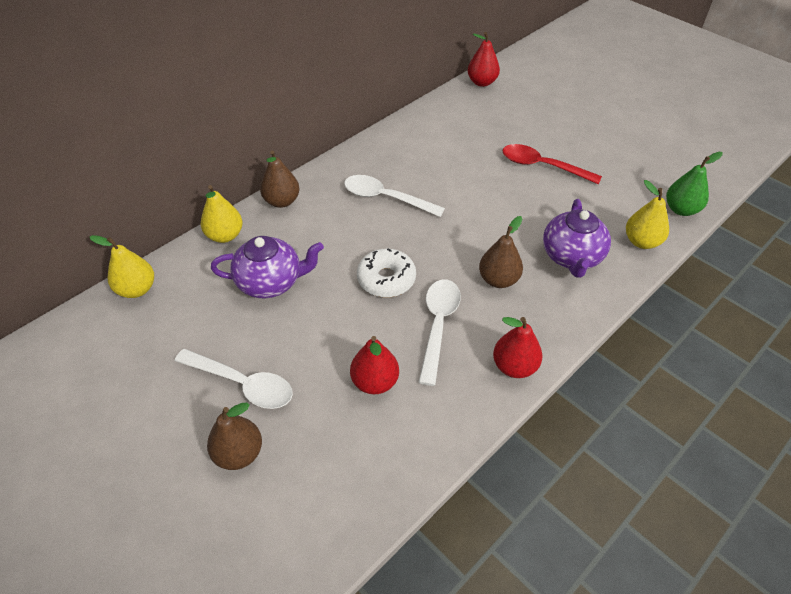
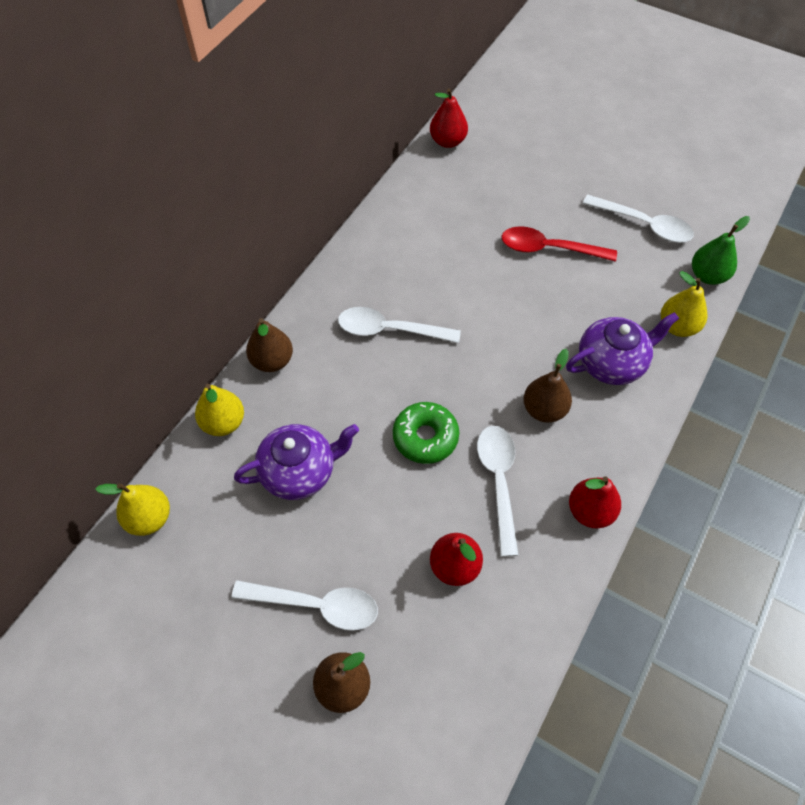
camera: 15 degrees left, 10 degrees up
white donut [357,249,416,298] -> green donut [393,402,459,464]
purple teapot [543,199,611,278] -> purple teapot turned 105 degrees counterclockwise [566,312,679,385]
none -> white spoon [582,194,694,243]

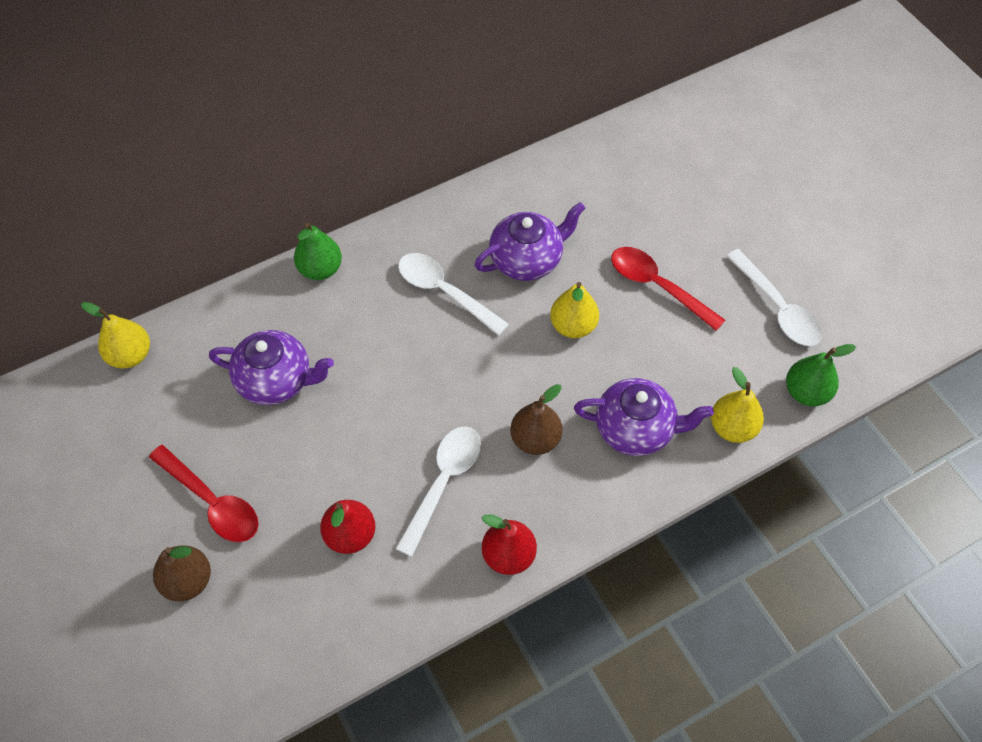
camera: 30 degrees right, 0 degrees up
yellow pear [195,384,244,436] -> yellow pear moved to [550,282,599,338]
white spoon [231,580,378,631] -> red spoon [149,445,259,542]
brown pear [246,318,293,372] -> green pear [294,223,342,280]
green donut [393,402,459,464] -> none
red pear [430,89,468,148] -> none
none -> purple teapot [475,202,585,281]

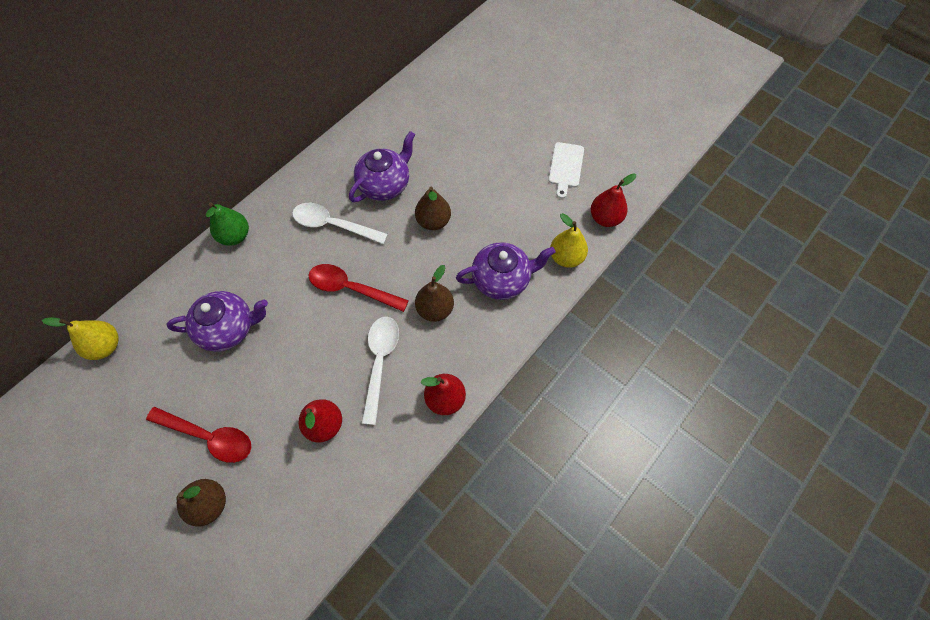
camera: 20 degrees left, 5 degrees up
yellow pear [550,282,599,338] -> brown pear [415,187,451,230]
red spoon [611,247,725,331] -> red spoon moved to [308,264,409,312]
white spoon [726,249,822,346] -> white cutting board [548,142,584,199]
green pear [786,344,856,406] -> red pear [591,173,636,227]

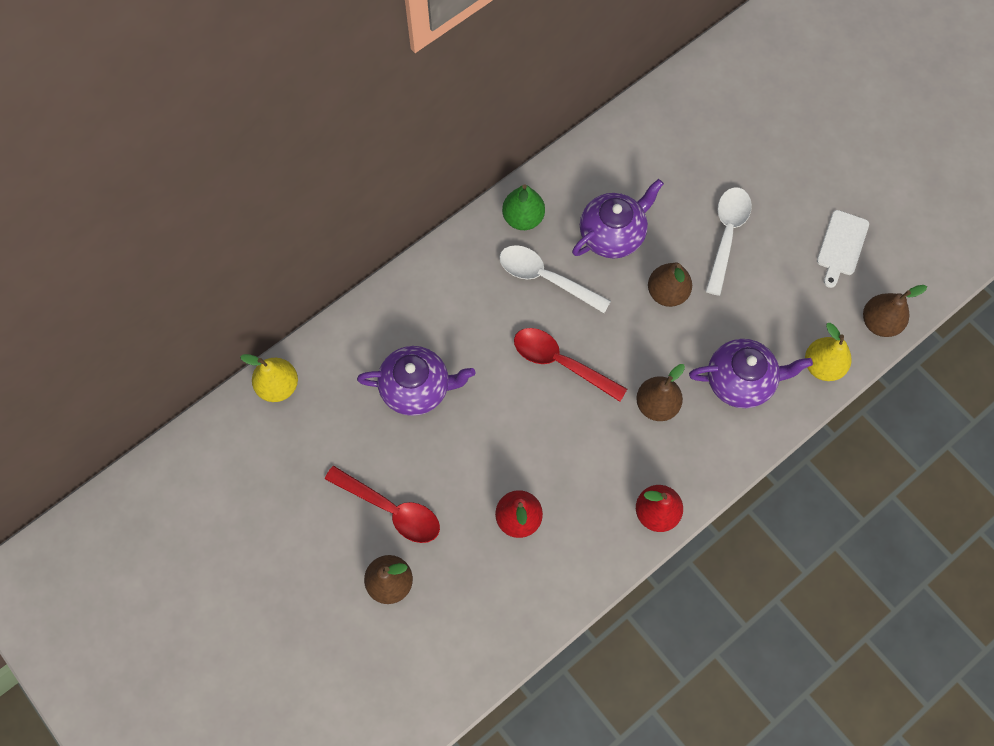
camera: 10 degrees right, 5 degrees up
green pear [206,202,249,246] -> green pear moved to [502,185,545,230]
white spoon [361,316,399,425] -> white spoon moved to [705,187,752,296]
red pear [591,173,636,227] -> brown pear [863,285,927,337]

